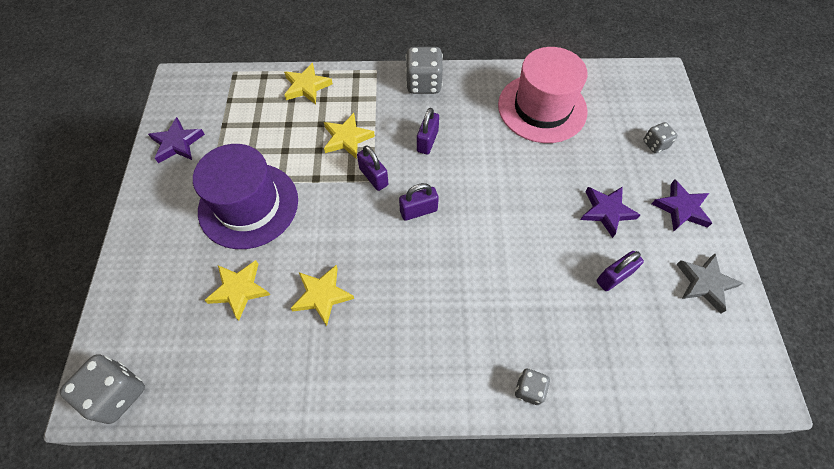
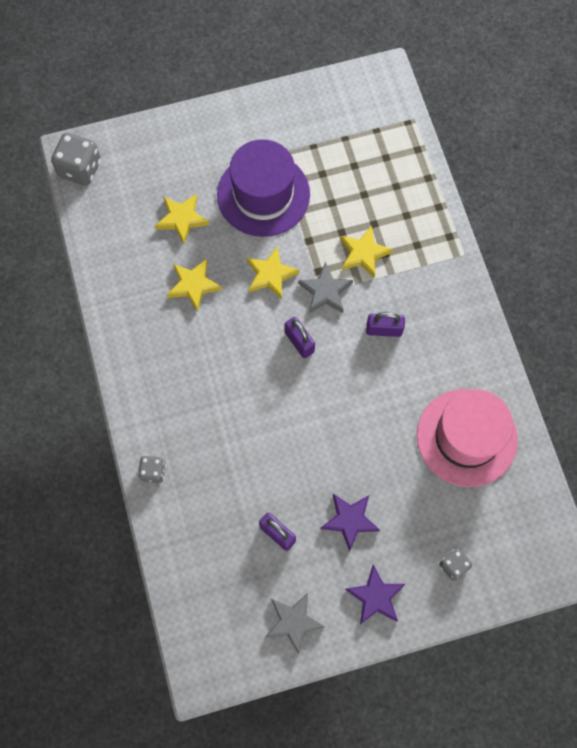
camera: 75 degrees right, 10 degrees up
purple star [148,117,205,163] -> none
yellow star [284,63,333,104] -> yellow star moved to [246,246,299,300]
purple padlock [357,145,388,191] -> grey star [298,262,353,313]
grey dice [406,47,443,94] -> none

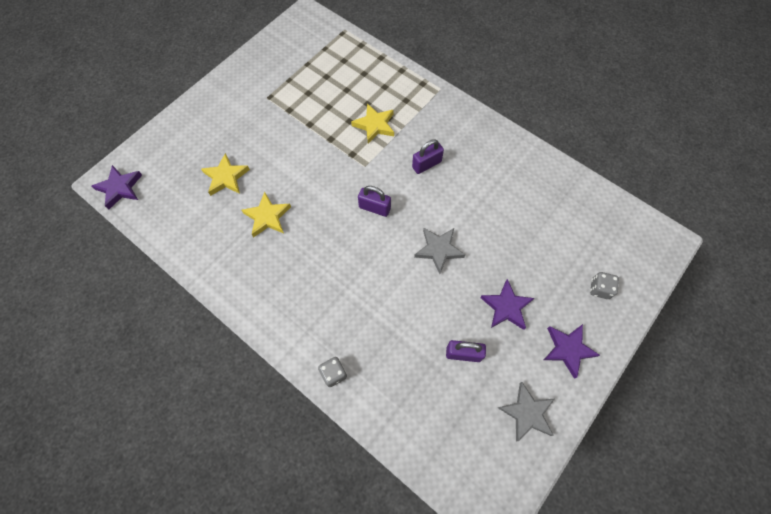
camera: 35 degrees left, 5 degrees down
grey dice [51,133,101,185] -> purple star [92,165,142,209]
purple hat [217,139,310,237] -> none
yellow star [246,246,299,300] -> none
grey star [298,262,353,313] -> grey star moved to [414,228,465,274]
pink hat [417,389,518,487] -> none

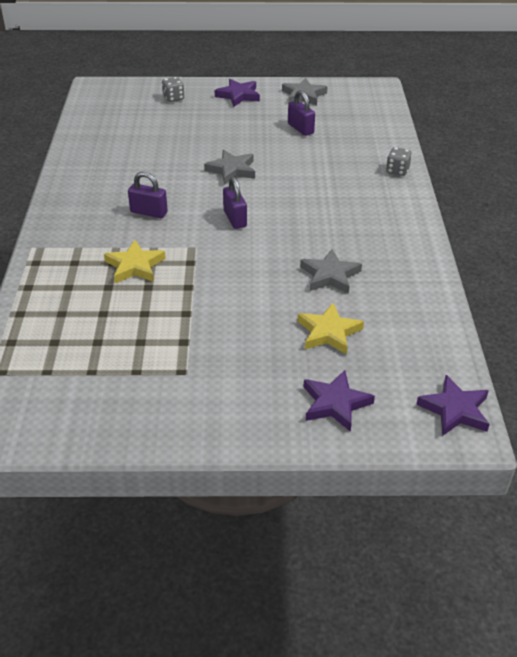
camera: 130 degrees left, 25 degrees down
yellow star [241,192,291,237] -> grey star [300,249,362,294]
purple star [480,279,534,330] -> purple star moved to [304,370,375,432]

